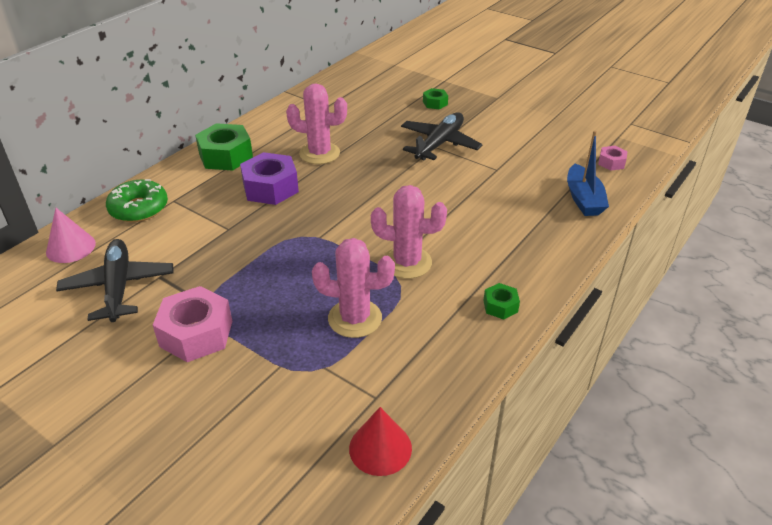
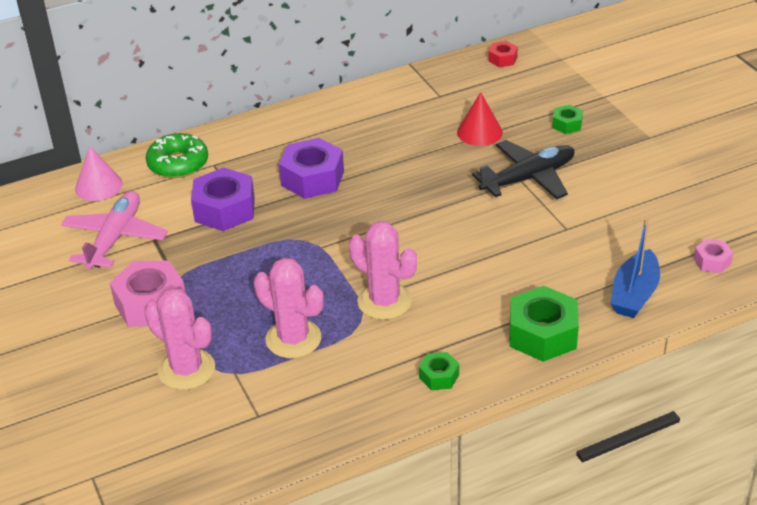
camera: 30 degrees right, 0 degrees up
black plane [56,239,174,322] -> pink plane [61,191,168,270]
green nut [195,123,253,171] -> green nut moved to [509,286,579,362]
pink cactus [286,83,347,164] -> pink cactus moved to [144,288,215,390]
red cone [349,407,412,476] -> red cone moved to [457,92,503,146]
none -> purple nut [191,167,255,231]
none -> red nut [488,41,518,67]

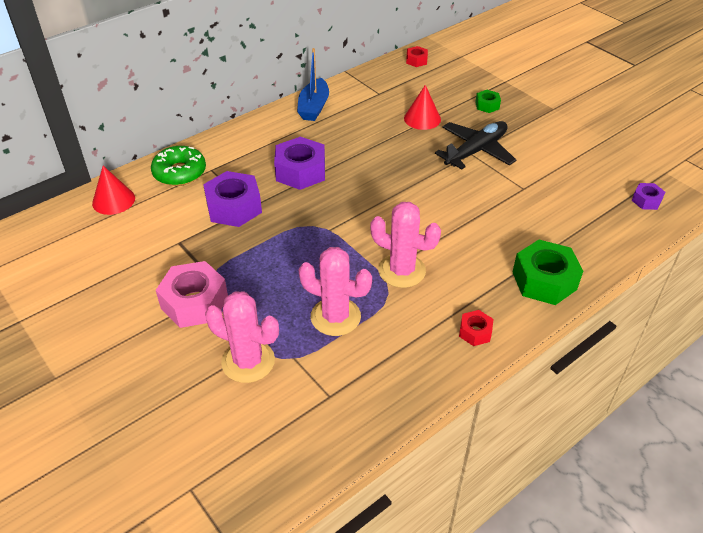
camera: 15 degrees left, 5 degrees up
pink plane [61,191,168,270] -> none
pink cone [75,146,123,201] -> red cone [92,166,135,215]
green nut [419,352,459,390] -> red nut [459,310,494,346]
blue boat [610,218,660,318] -> blue boat moved to [297,48,329,121]
pink nut [693,239,733,273] -> purple nut [632,183,665,210]

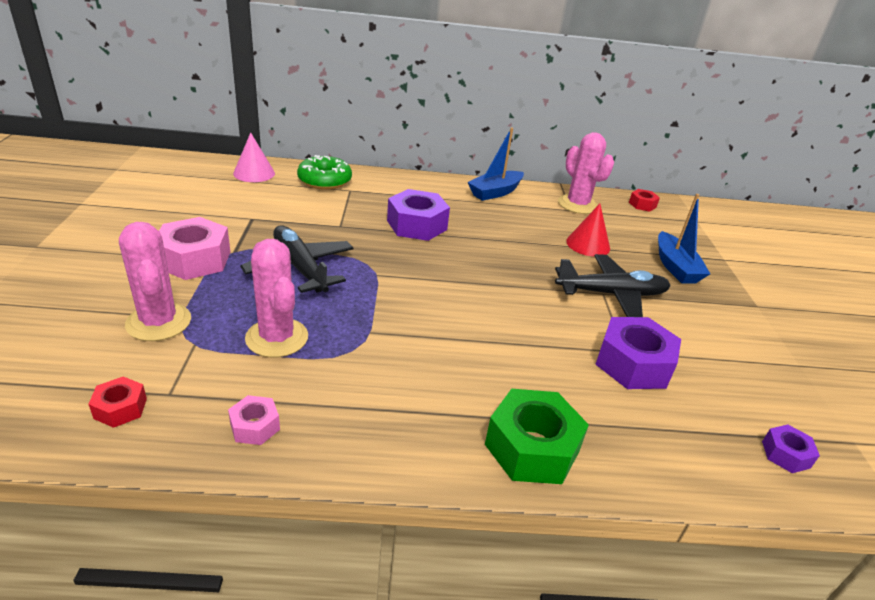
camera: 35 degrees right, 10 degrees down
red cone [92,166,135,215] -> pink cone [233,132,275,182]
purple nut [203,171,262,227] -> purple nut moved to [595,317,681,389]
pink cactus [370,202,441,288] -> pink cactus moved to [558,132,614,214]
red nut [459,310,494,346] -> red nut moved to [88,376,147,428]
green nut [475,90,501,113] -> blue boat [658,194,710,284]
none -> pink nut [228,395,280,445]
none -> black plane [240,225,354,293]

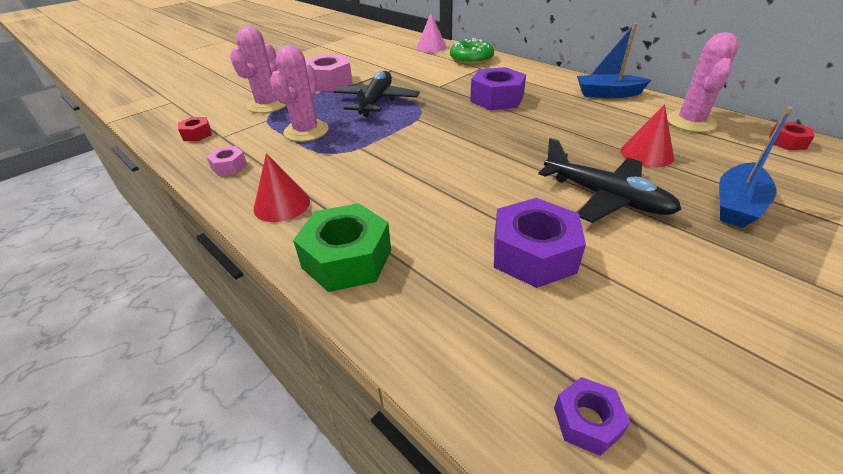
camera: 50 degrees right, 5 degrees up
none -> red cone [254,153,310,222]

